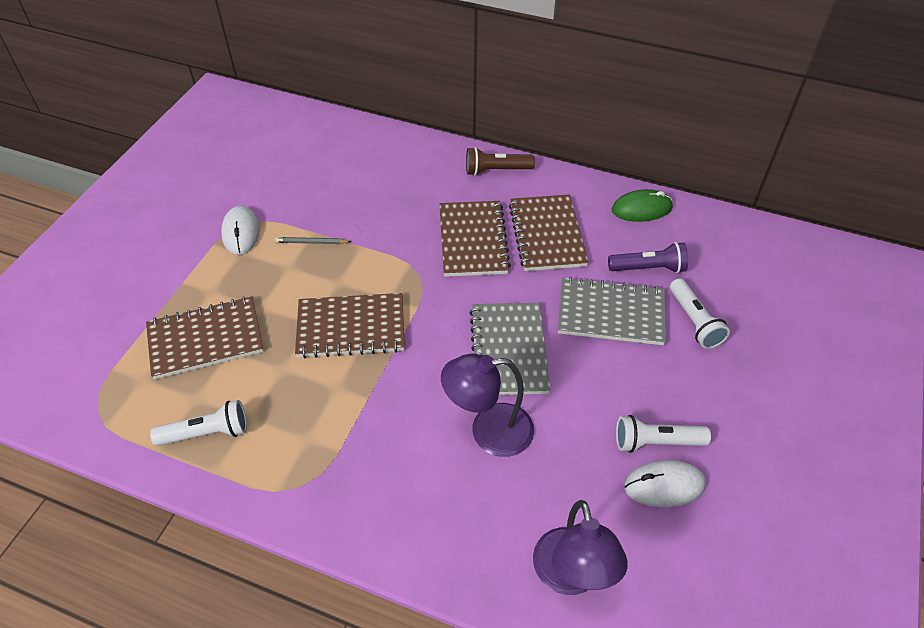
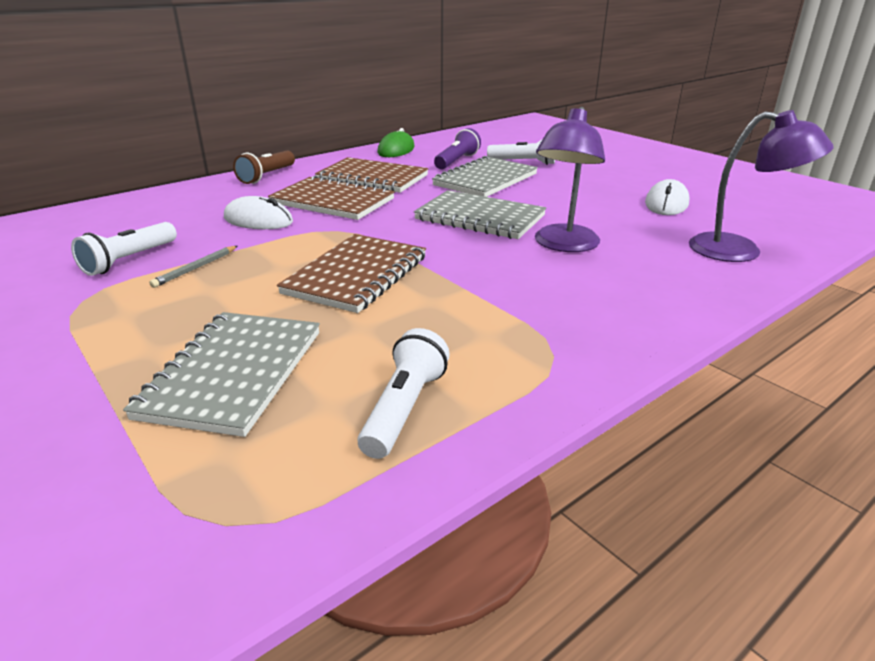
camera: 60 degrees left, 20 degrees down
brown notebook [146,296,264,380] -> grey notebook [123,312,320,437]
white mouse [221,206,260,255] -> white mouse moved to [224,196,293,229]
white flashlight [616,415,711,453] -> white flashlight moved to [71,222,177,276]

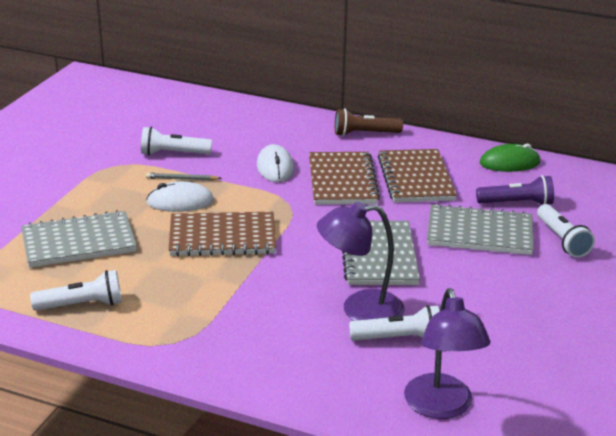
camera: 60 degrees right, 0 degrees up
white mouse [645,179,689,215] -> white mouse moved to [146,181,214,212]
none -> white flashlight [349,305,440,341]

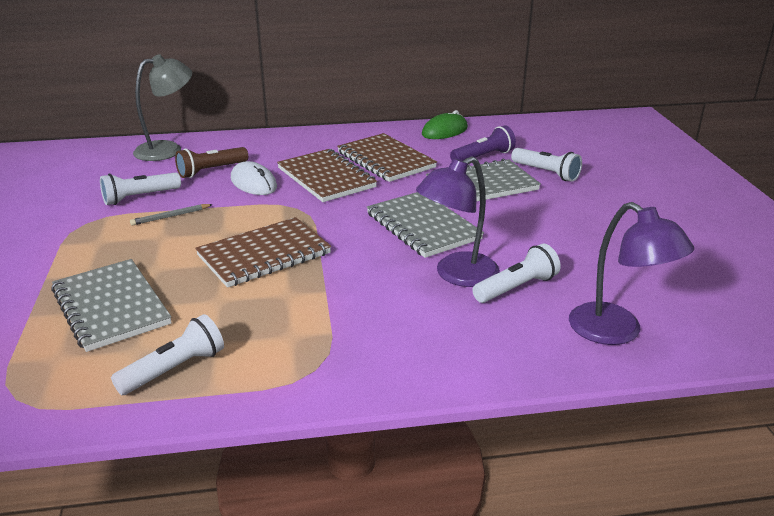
camera: 30 degrees left, 0 degrees up
grey notebook [21,210,137,268] -> grey notebook turned 75 degrees counterclockwise [51,259,171,352]
white mouse [146,181,214,212] -> none
brown flashlight [335,108,403,136] -> brown flashlight moved to [175,147,248,178]
none -> grey lamp [133,54,192,161]

